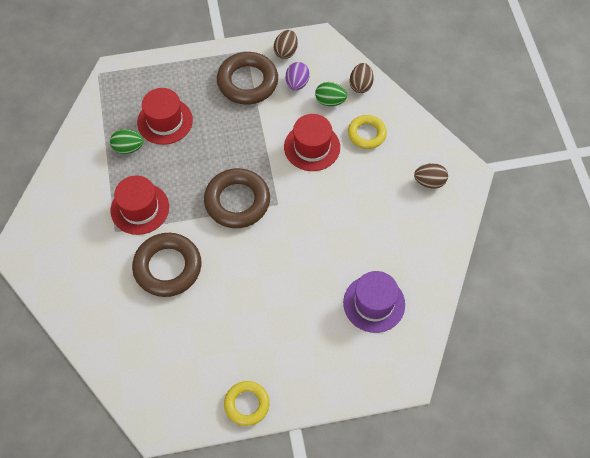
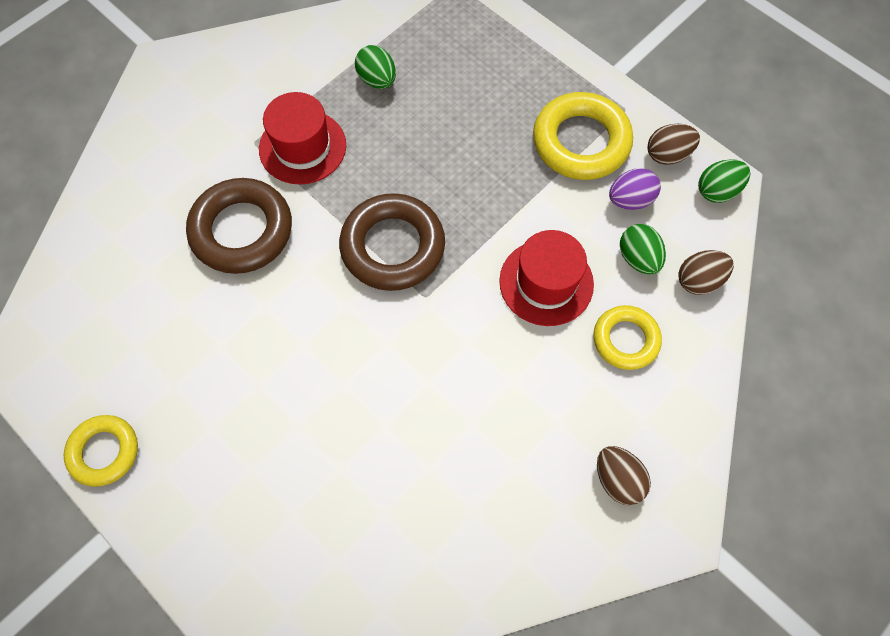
camera: 55 degrees right, 5 degrees up
red hat [137,88,193,145] -> none
brown ring [217,52,278,105] -> yellow ring [533,92,633,180]
purple hat [343,271,405,333] -> none
none -> green egg [698,159,750,203]

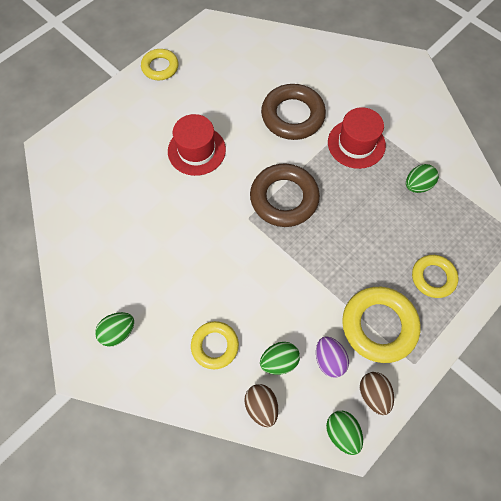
camera: 90 degrees right, 0 degrees up
red hat [499,230,594,326] -> red hat moved to [168,114,226,176]
brown egg [597,446,651,505] -> green egg [95,312,134,347]
none -> yellow ring [412,255,458,298]

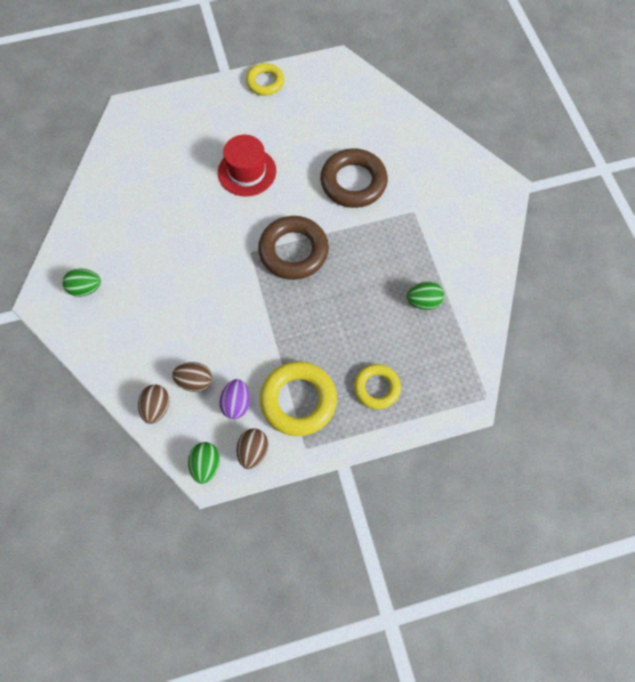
camera: 30 degrees right, 0 degrees up
yellow ring [191,321,239,369] -> none
green egg [260,342,300,375] -> brown egg [172,362,212,392]
red hat [328,107,386,169] -> none

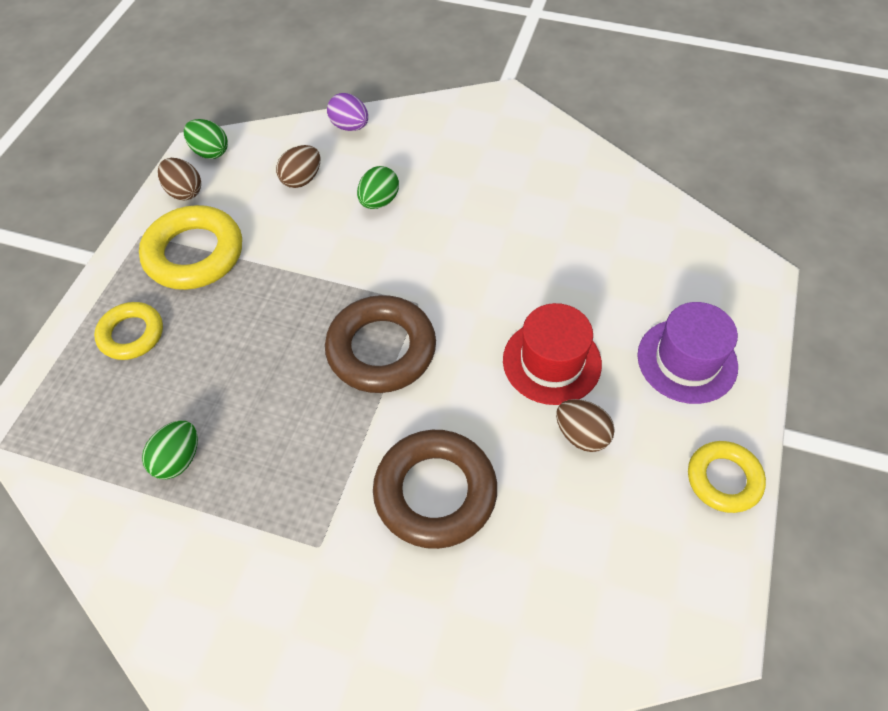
camera: 125 degrees right, 10 degrees down
green egg [63,268,101,297] -> green egg moved to [357,166,399,209]
brown egg [138,385,169,424] -> brown egg moved to [556,399,615,452]
purple egg [219,379,250,419] -> purple egg moved to [327,93,368,131]
none -> purple hat [637,302,738,404]

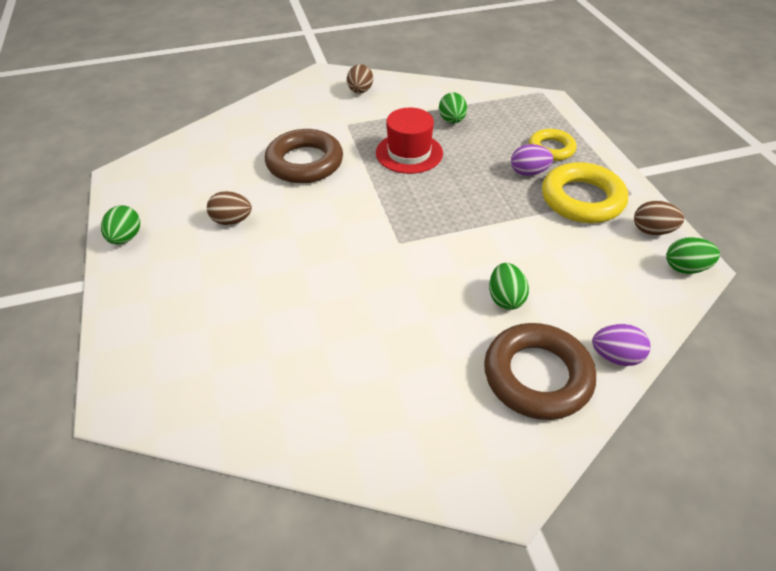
camera: 145 degrees right, 10 degrees down
brown egg [276,145,320,188] -> brown egg moved to [347,64,373,93]
brown ring [325,295,436,393] -> brown ring moved to [484,323,596,420]
red hat [503,303,602,405] -> red hat moved to [376,108,443,174]
purple hat [637,302,738,404] -> none
yellow ring [688,441,766,513] -> green egg [101,205,140,245]
none -> purple egg [511,144,553,176]

